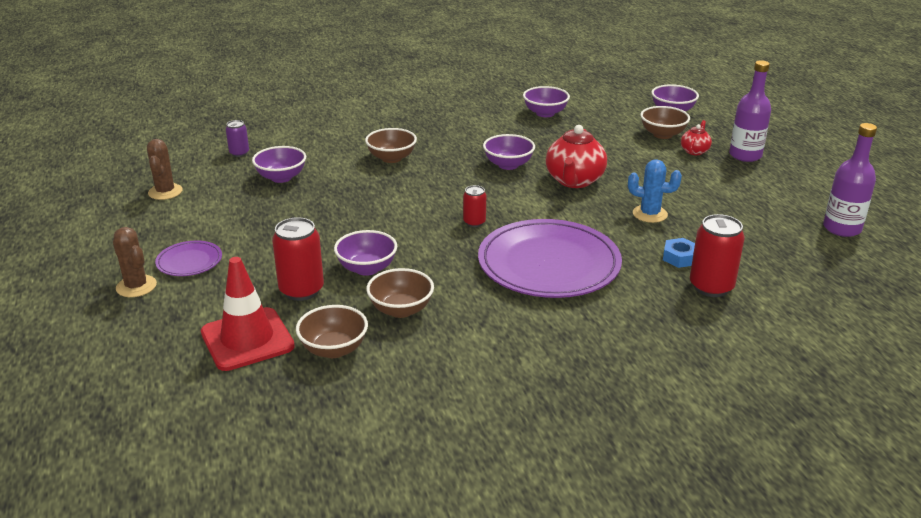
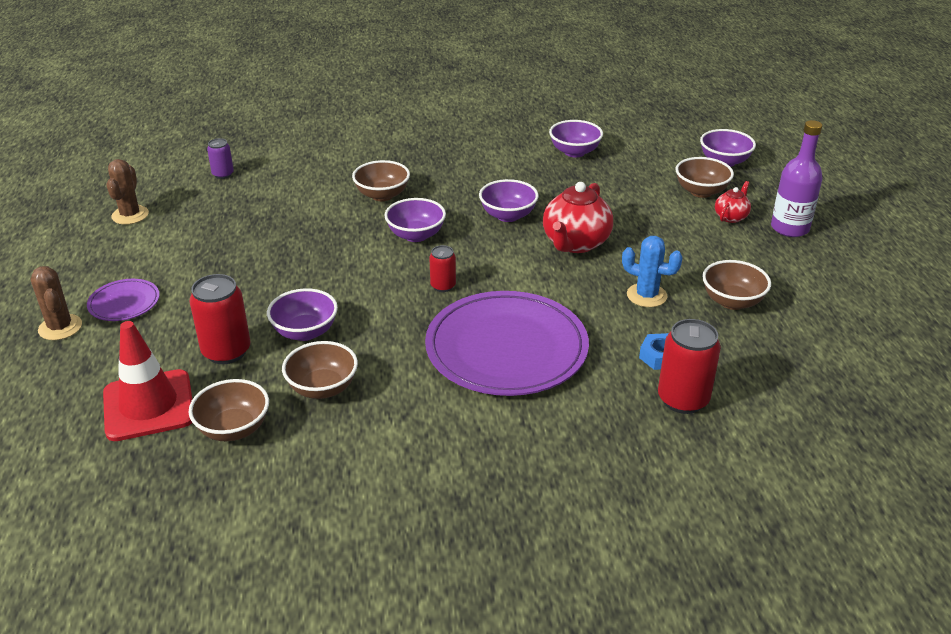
camera: 10 degrees right, 5 degrees up
purple bowl [252,146,306,183] -> purple bowl moved to [384,198,446,242]
purple bottle [823,123,877,237] -> none
none -> brown bowl [702,260,771,310]

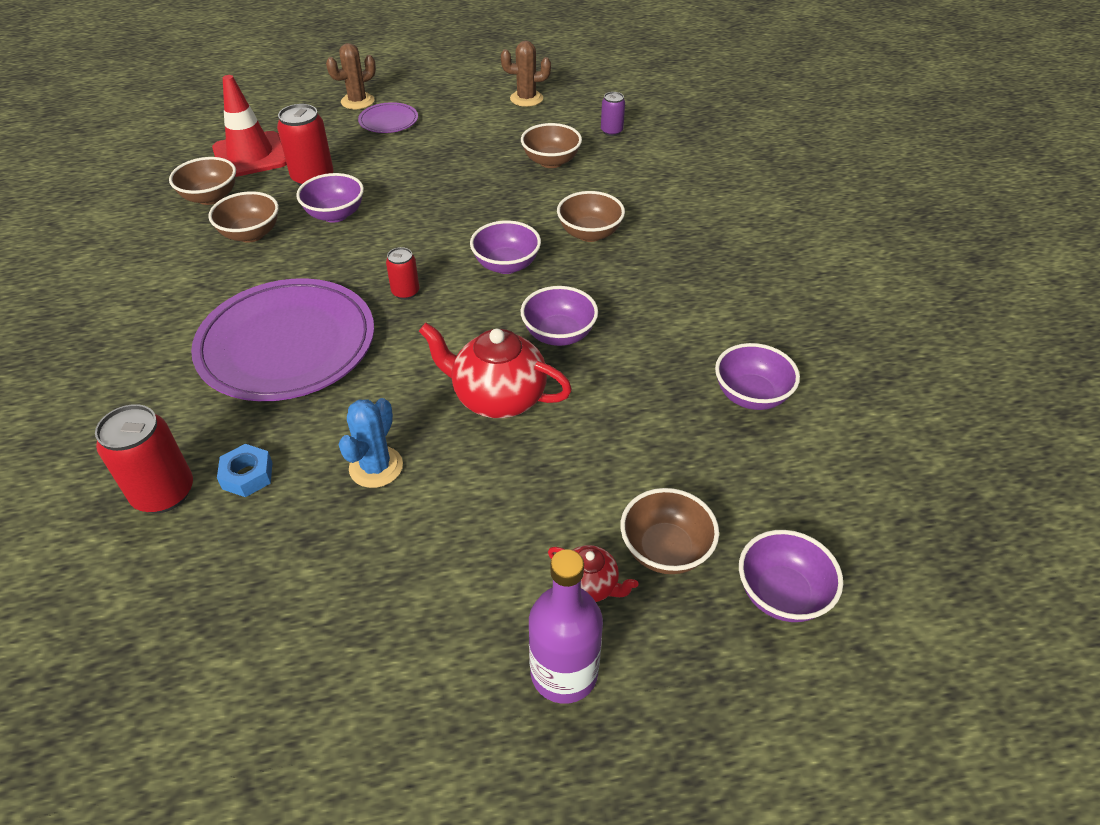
camera: 85 degrees right, 10 degrees up
brown bowl [702,260,771,310] -> brown bowl moved to [521,123,582,168]

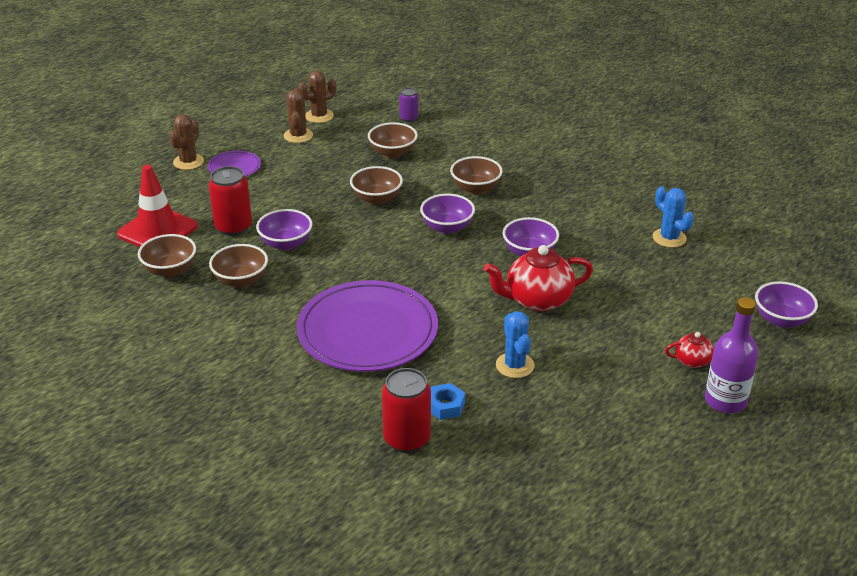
camera: 35 degrees left, 10 degrees down
red can [386,247,419,300] -> none
brown bowl [620,488,719,574] -> brown bowl moved to [350,166,403,205]
purple bowl [715,343,800,410] -> blue cactus [653,186,694,248]
none -> brown cactus [283,88,313,143]

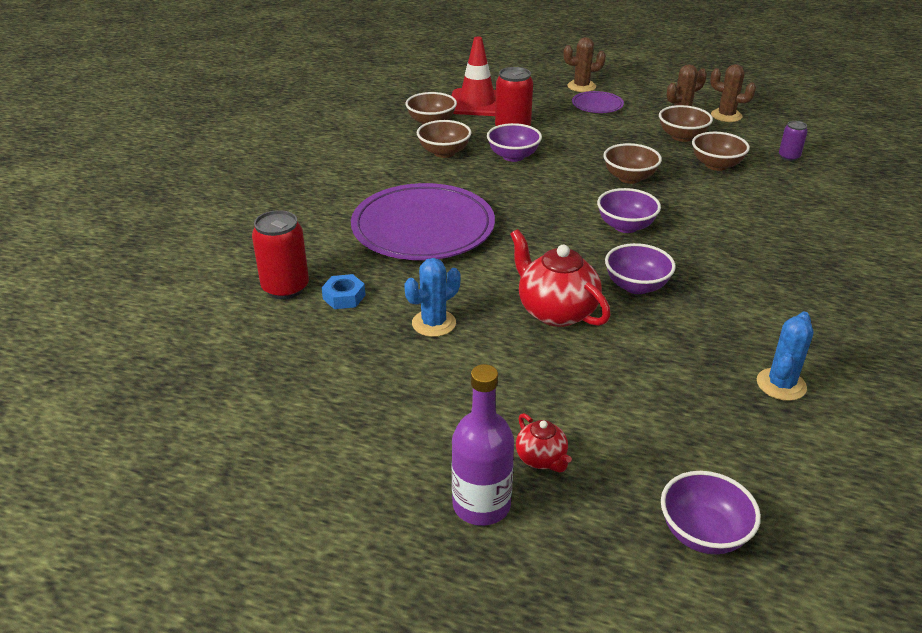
camera: 65 degrees right, 0 degrees up
brown bowl [450,156,503,194] -> brown bowl moved to [659,105,713,142]

